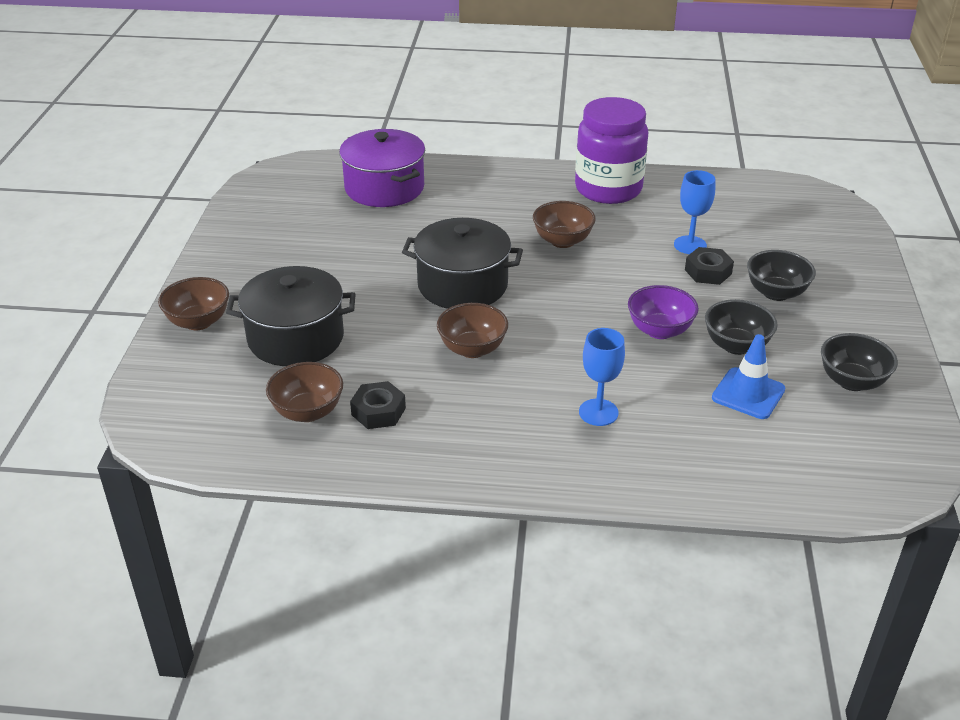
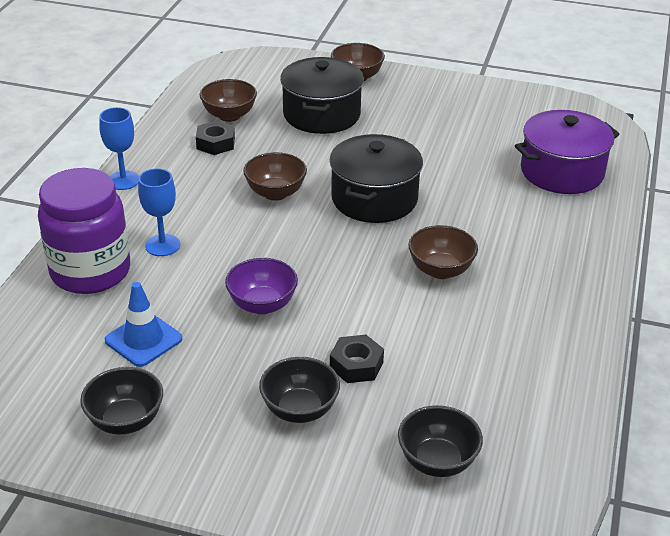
camera: 100 degrees right, 0 degrees up
purple jar [575,97,648,204] -> purple jar moved to [38,168,130,294]
blue goblet [674,170,715,254] -> blue goblet moved to [99,107,139,190]
black bowl [705,299,778,355] -> black bowl moved to [398,405,483,477]

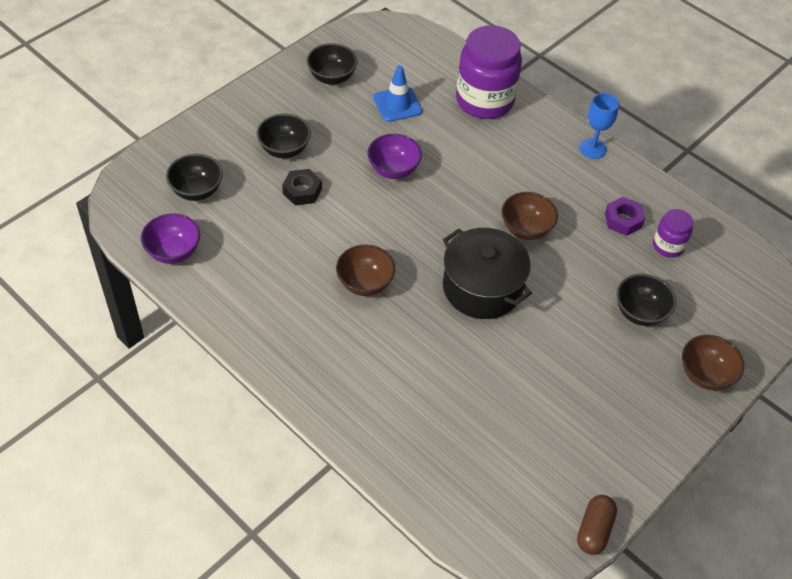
camera: 115 degrees right, 15 degrees up
blue goblet [138,168,180,256] -> none
black nut [196,120,235,155] -> purple nut [605,197,645,236]
brown bowl [200,79,257,122] -> purple jar [653,209,693,257]
black pot [280,57,364,134] -> black bowl [616,274,676,326]
purple pot [515,110,620,194] -> none
none -> purple bowl [141,213,200,264]
none -> brown capsule [577,495,617,555]

